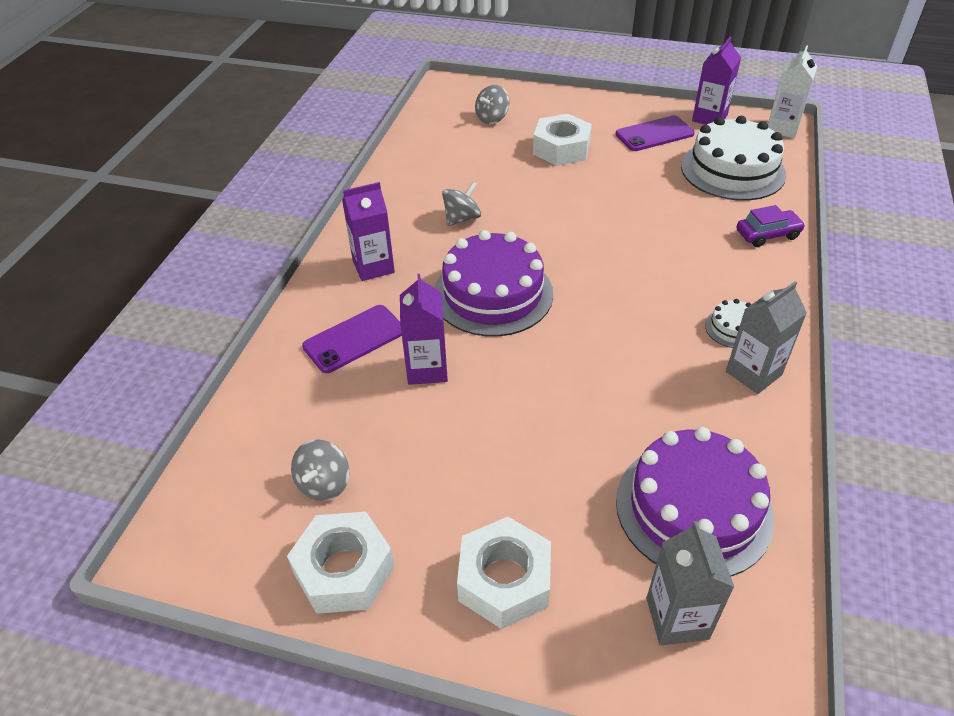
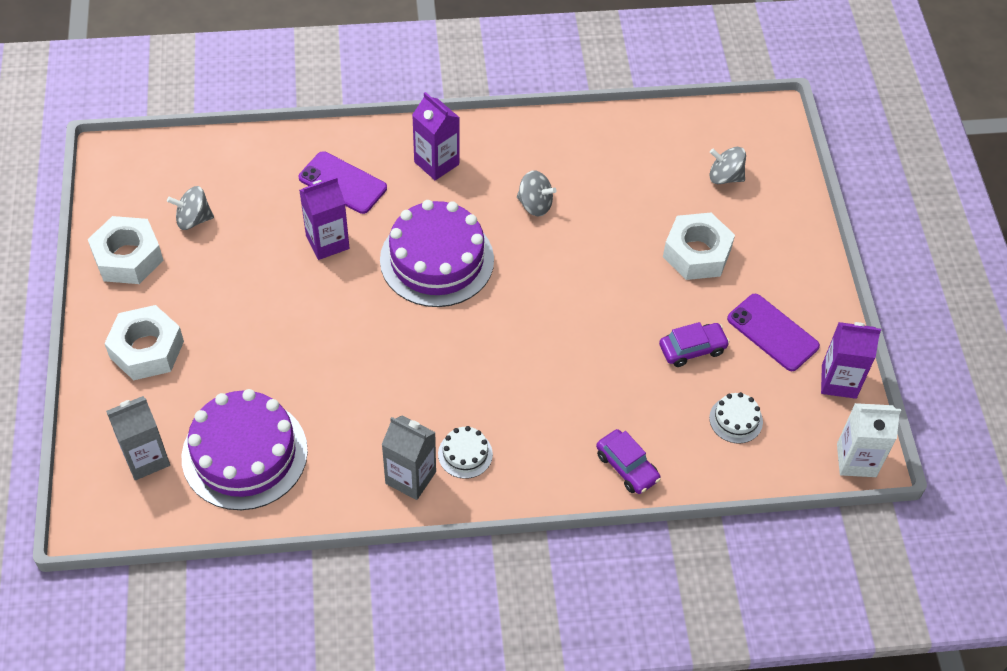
camera: 65 degrees right, 10 degrees up
white cake [681,116,786,201] -> white cake [709,392,763,444], size x0.44
none -> purple car [659,322,730,367]

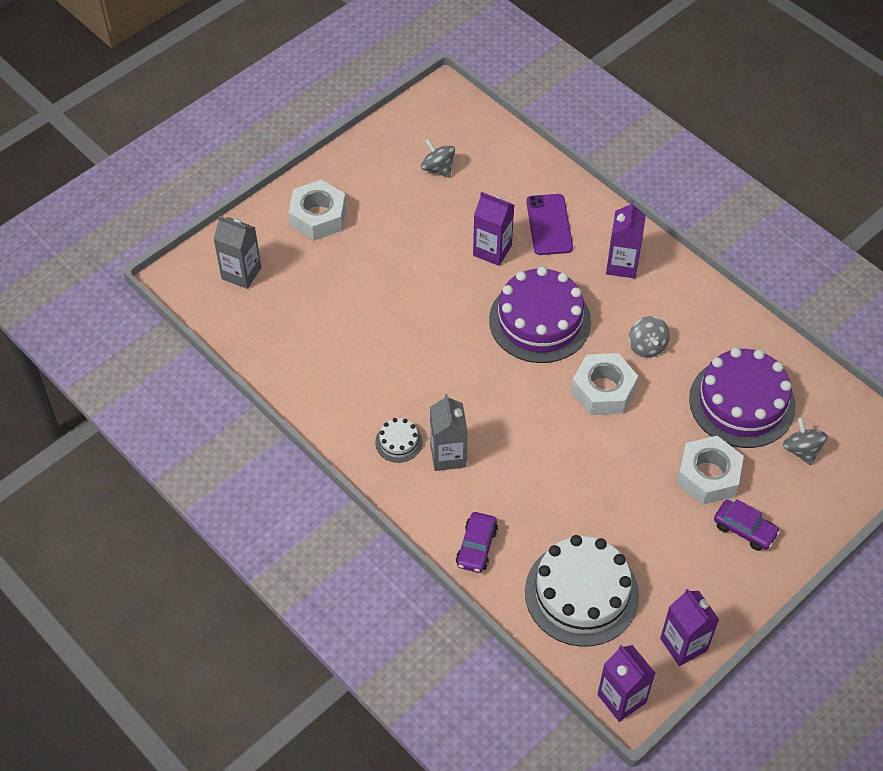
camera: 55 degrees right, 0 degrees up
white nut [88,216,163,284] -> white nut moved to [571,353,638,415]
purple cake [182,389,308,510] -> purple cake moved to [689,348,796,448]
grey carton [382,415,436,500] -> grey carton moved to [430,394,467,471]
purple car [659,322,730,367] -> purple car moved to [714,499,780,551]
white cake [709,392,763,444] -> white cake [525,535,639,647], size x2.27
purple phone [727,294,820,371] -> none
white carton [837,403,901,477] -> purple carton [597,645,655,722]

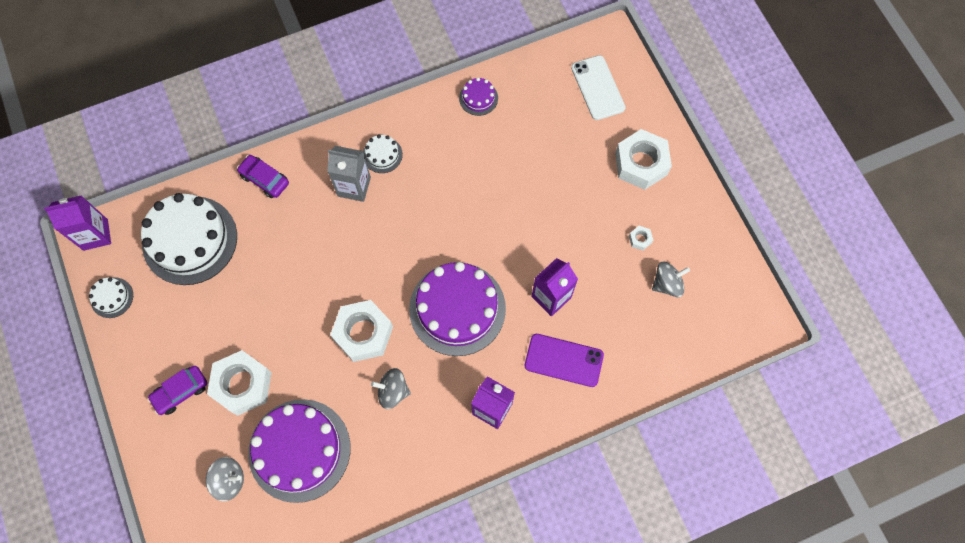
camera: 110 degrees right, 15 degrees up
grey carton [213,215,261,289] -> white phone [571,55,626,120]
purple carton [660,589,719,666] -> white cake [89,277,133,318]
none -> purple cake [459,77,498,116]
none -> white nut [629,226,653,250]

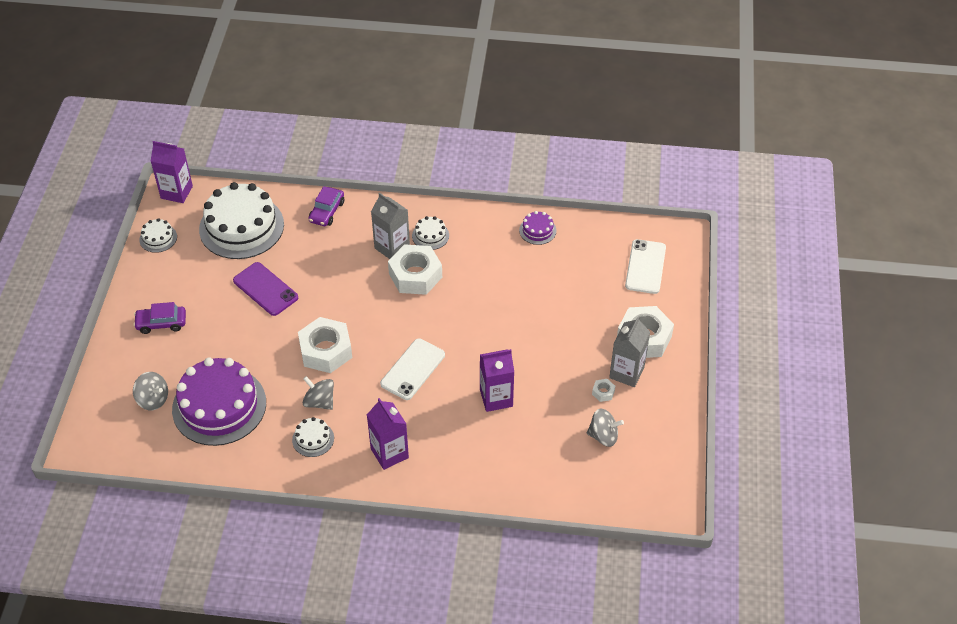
camera: 30 degrees right, 20 degrees down
white nut [207,350,272,416] -> white nut moved to [388,244,442,295]
purple car [237,155,289,198] -> purple car turned 135 degrees counterclockwise [308,186,344,226]
purple cake [409,262,506,356] -> white phone [380,339,445,400]
purple phone [525,334,604,387] -> purple phone moved to [233,262,298,316]
none -> white cake [292,417,334,457]
none -> grey carton [609,316,650,387]

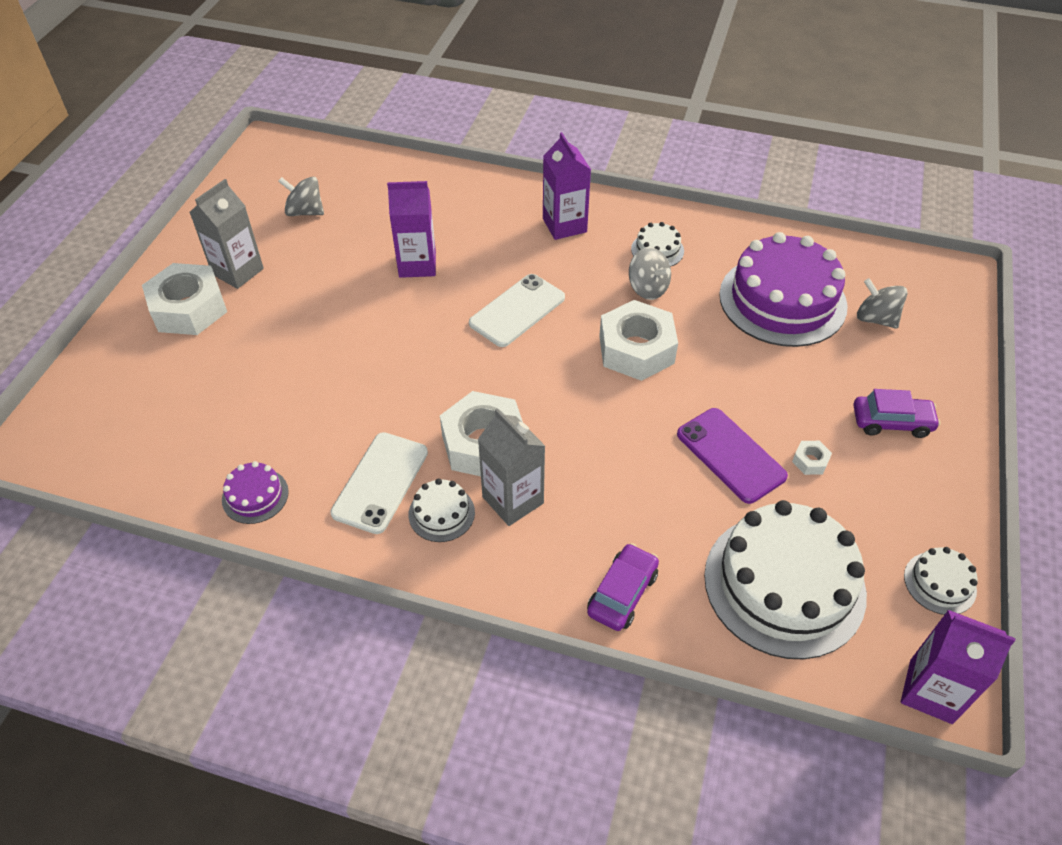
camera: 170 degrees left, 0 degrees up
white nut [592,379,615,402] -> white nut moved to [792,441,832,475]
white phone [625,239,666,294] -> white phone moved to [330,432,428,534]

